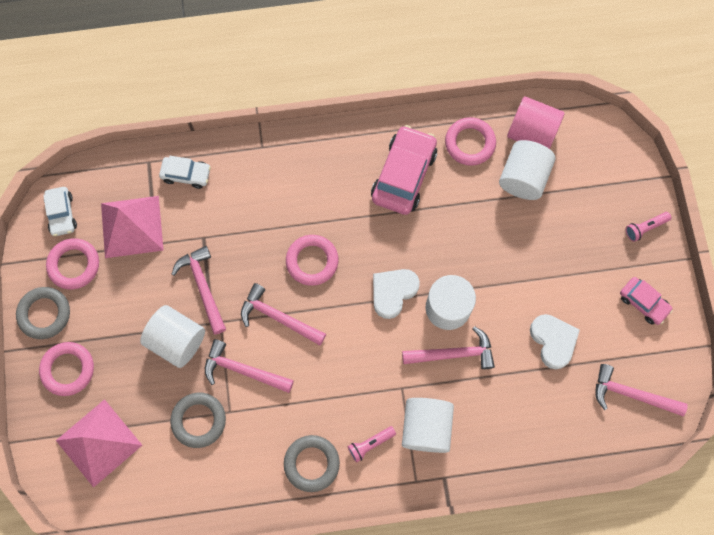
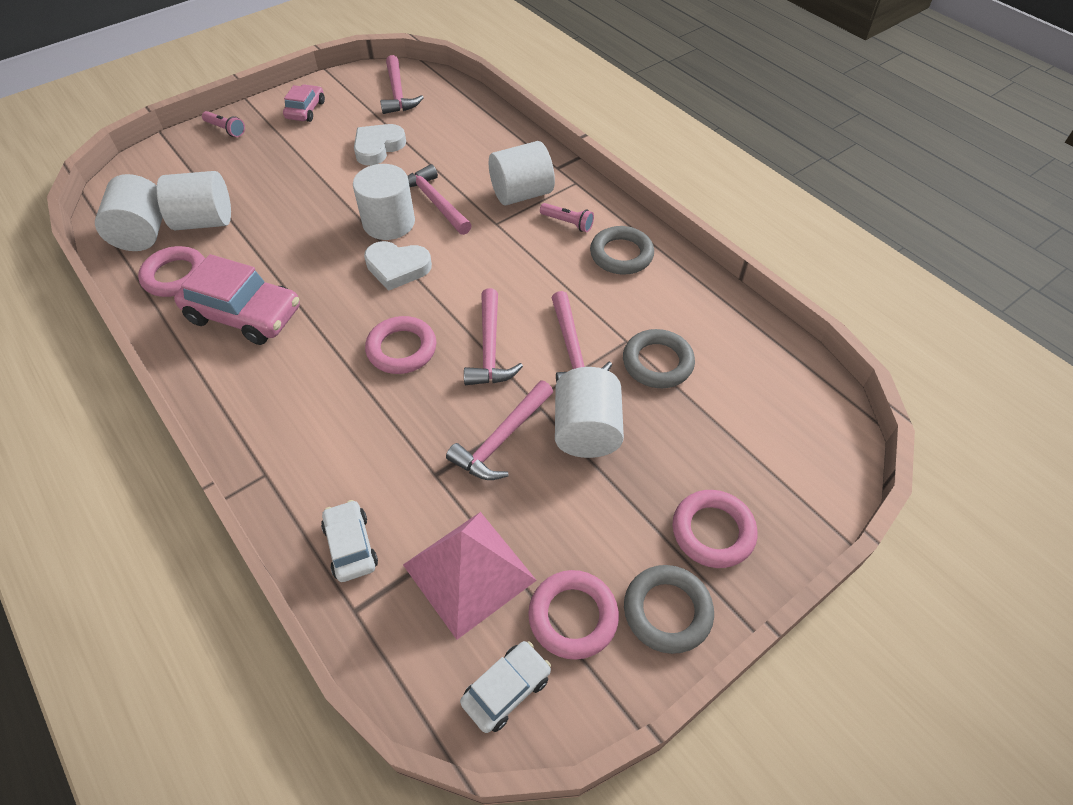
camera: 120 degrees left, 20 degrees down
pink pyramid [56,399,142,488] -> none
pink car [371,125,437,215] -> pink car turned 150 degrees counterclockwise [174,254,300,345]
pink cylinder [507,96,565,149] -> white cylinder [95,174,163,251]

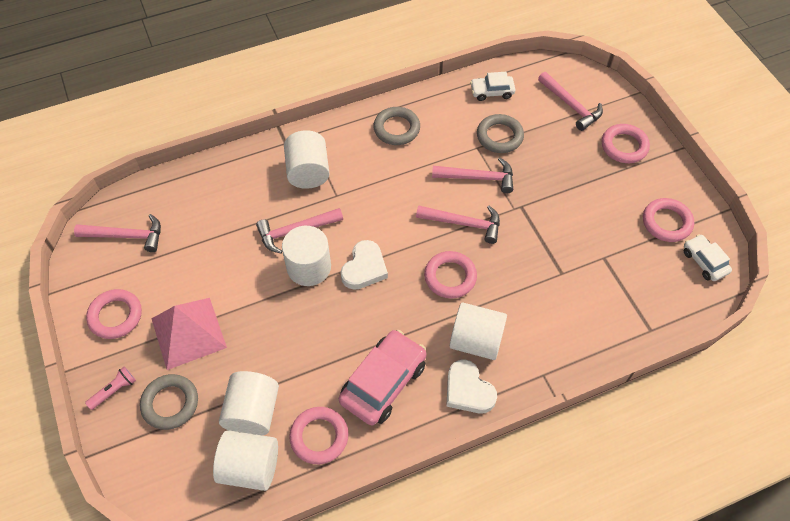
camera: 75 degrees left, 5 degrees up
pink car [283,84,325,122] -> pink ring [86,289,142,339]
white car [321,500,378,582] -> white car moved to [470,72,516,101]
white heart [354,124,406,166] -> white heart moved to [446,359,497,414]
pink pyramid [403,512,537,640] -> pink pyramid moved to [151,298,227,370]
pink hammer [446,381,553,480] -> pink hammer moved to [538,72,603,131]
pink flashlight [540,203,594,232] -> none
white cylinder [555,367,624,458] -> white cylinder moved to [450,302,507,360]
grey ring [624,565,714,654] -> grey ring moved to [140,374,198,430]

